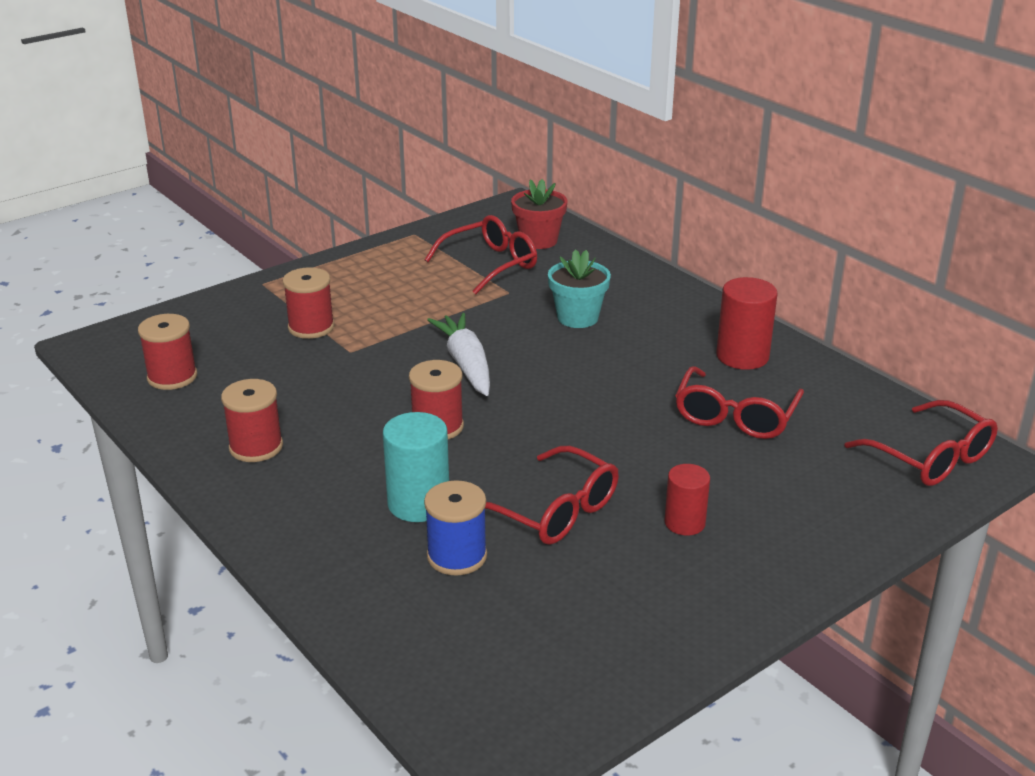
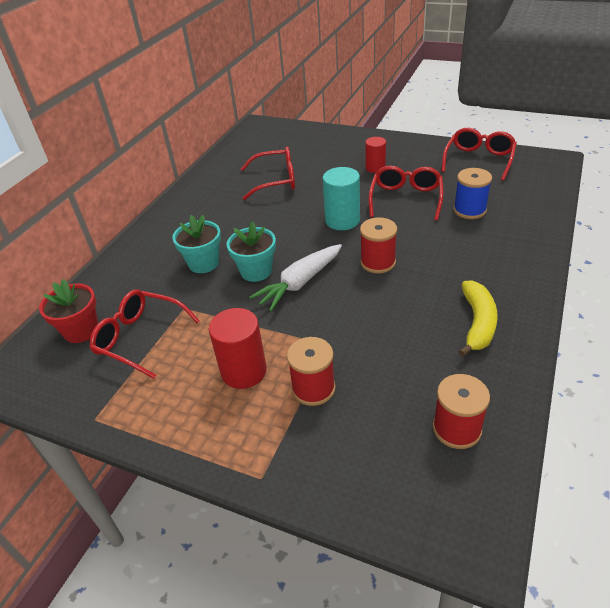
camera: 115 degrees left, 10 degrees up
red spool [221,379,283,462] -> yellow banana [458,280,498,357]
turquoise cylinder [383,412,449,522] -> turquoise cylinder moved to [323,167,360,230]
red cylinder [716,277,778,370] -> red cylinder moved to [209,308,267,389]
red glasses [845,400,998,486] -> red glasses moved to [441,128,517,181]
none -> turquoise flower pot [227,221,276,282]

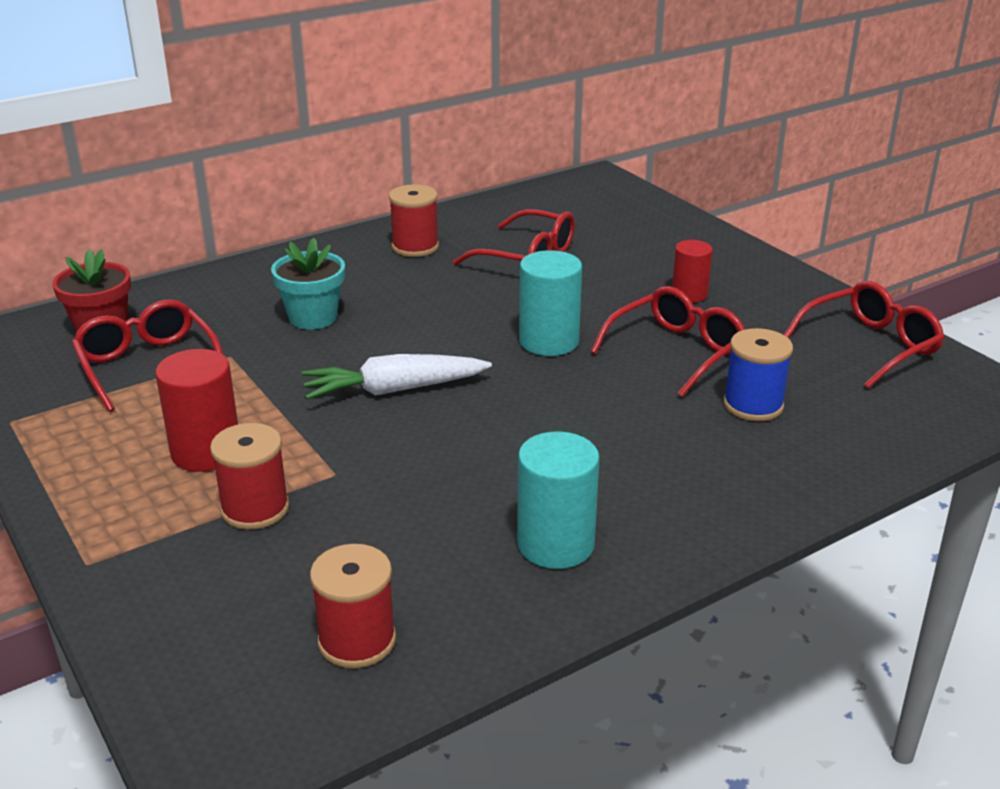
camera: 30 degrees right, 10 degrees down
turquoise flower pot [227,221,276,282] -> none
red spool [360,217,397,274] -> red spool moved to [389,184,439,257]
yellow banana [458,280,498,357] -> turquoise cylinder [517,432,600,569]

